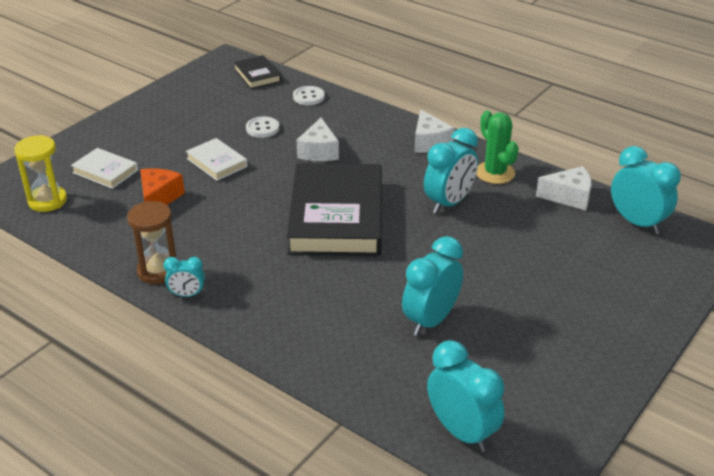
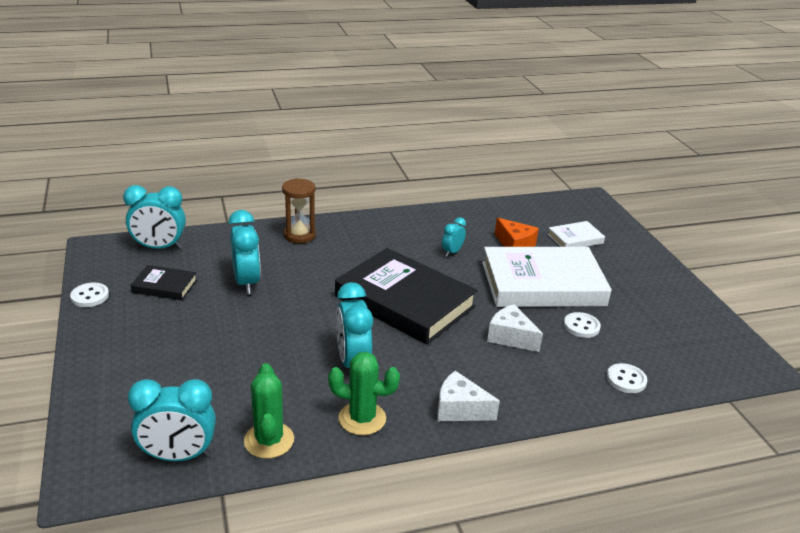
camera: 125 degrees right, 5 degrees down
yellow hourglass [14,135,67,212] -> none
brown hourglass [127,201,176,284] -> brown hourglass moved to [282,178,316,243]
turquoise clock [163,257,205,297] -> turquoise clock moved to [442,217,466,257]
white book [186,138,248,181] -> white book [482,247,612,307], size x2.19
black book [234,55,281,89] -> black book moved to [131,265,197,300]
white cheese [536,166,592,211] -> green cactus [244,363,294,458]
none -> white button [70,283,109,307]

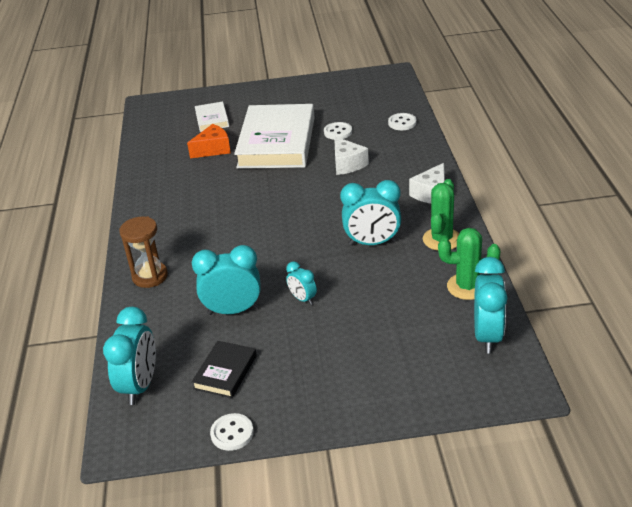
camera: 75 degrees left, 5 degrees up
black book [335,248,478,345] -> none
turquoise clock [442,217,466,257] -> turquoise clock moved to [286,262,317,305]
white cheese [487,304,543,352] -> white cheese turned 75 degrees counterclockwise [334,136,369,175]

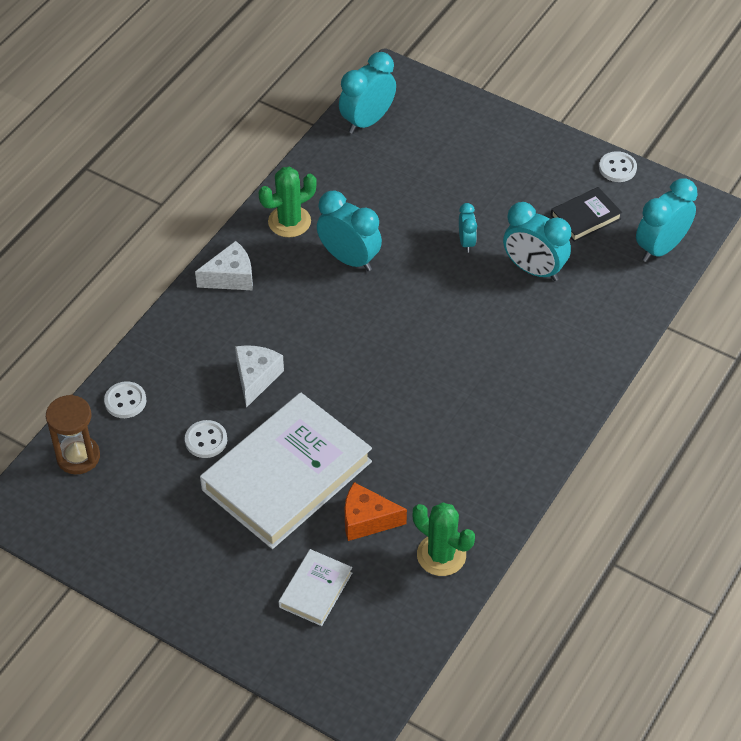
camera: 145 degrees left, 15 degrees up
brown hourglass [119,216,168,288] -> brown hourglass moved to [46,395,100,474]
green cactus [438,228,500,300] -> green cactus moved to [413,502,475,576]

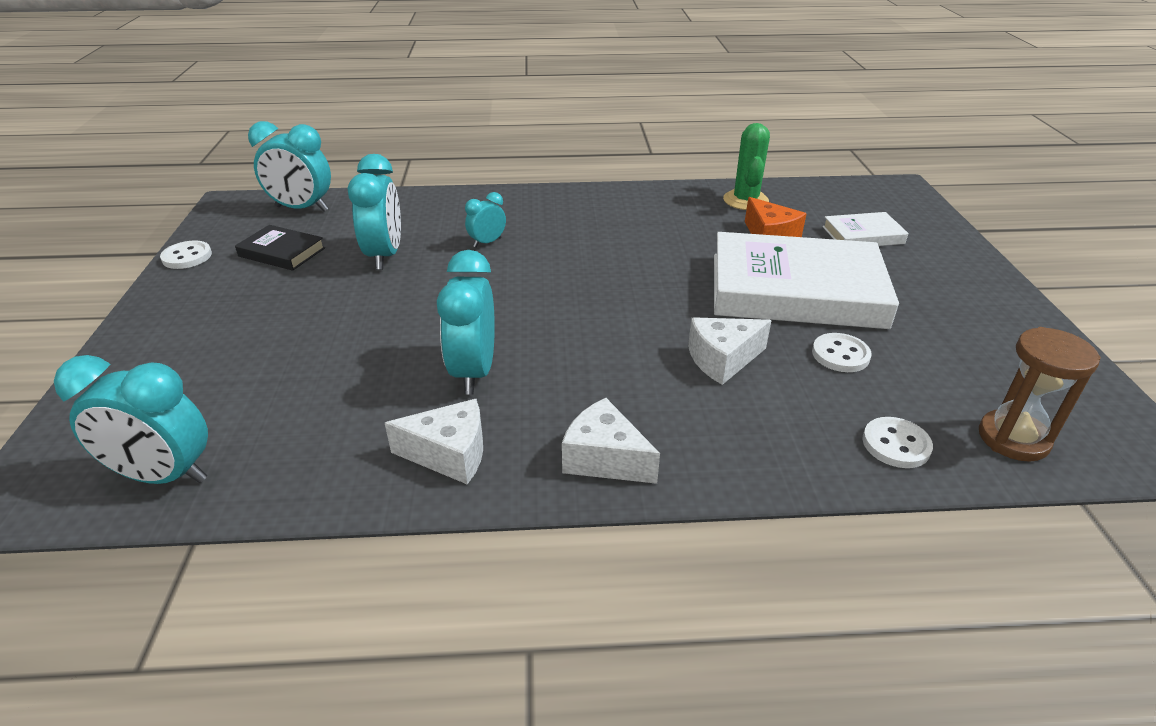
camera: 125 degrees left, 15 degrees down
green cactus [259,167,317,237] -> white cheese [385,399,483,484]
turquoise clock [459,203,477,253] -> turquoise clock moved to [465,192,506,247]

